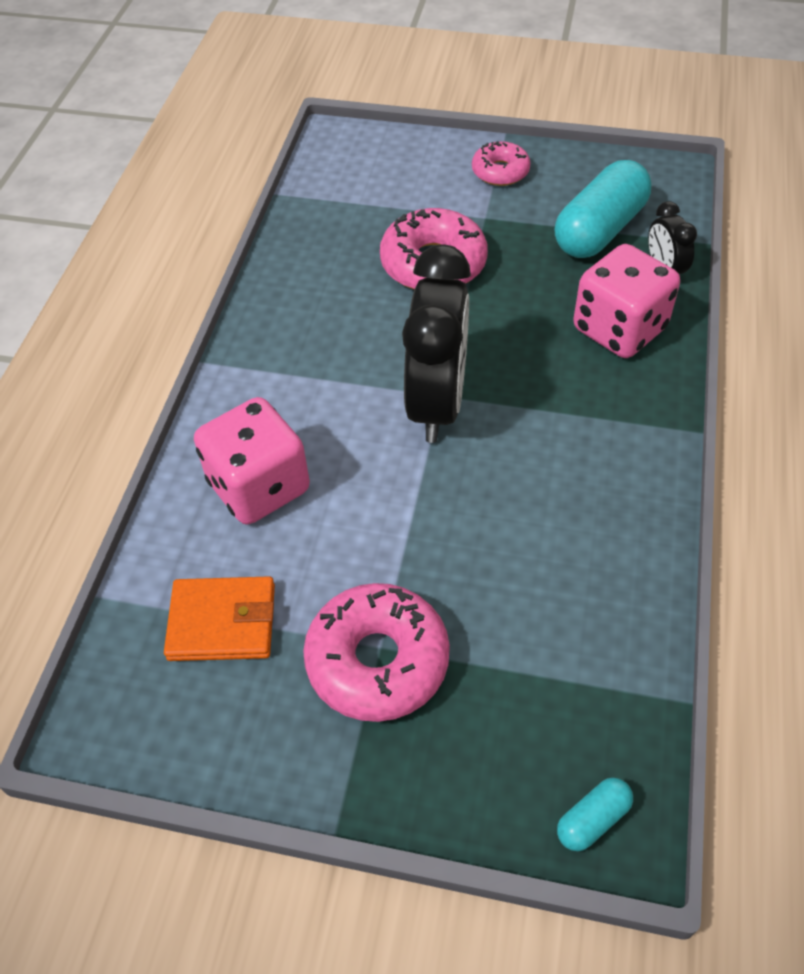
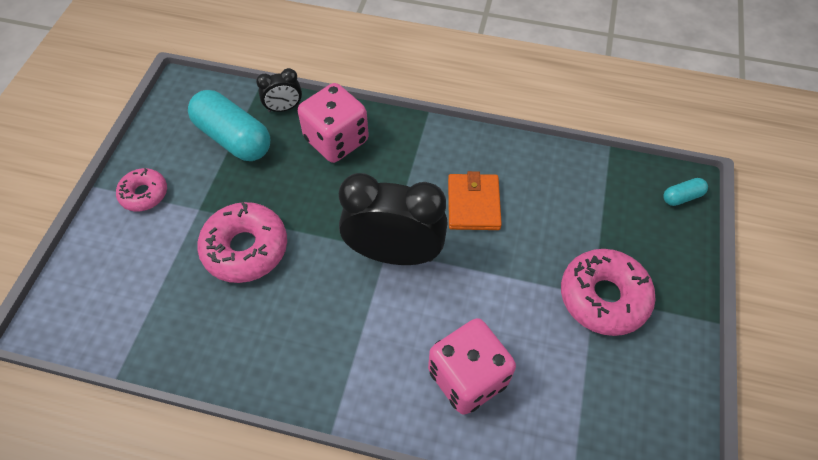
camera: 90 degrees left, 5 degrees up
orange wallet [164,576,275,661] -> orange wallet moved to [448,171,502,230]
turquoise capsule [557,777,633,851] -> turquoise capsule turned 75 degrees counterclockwise [663,178,708,206]

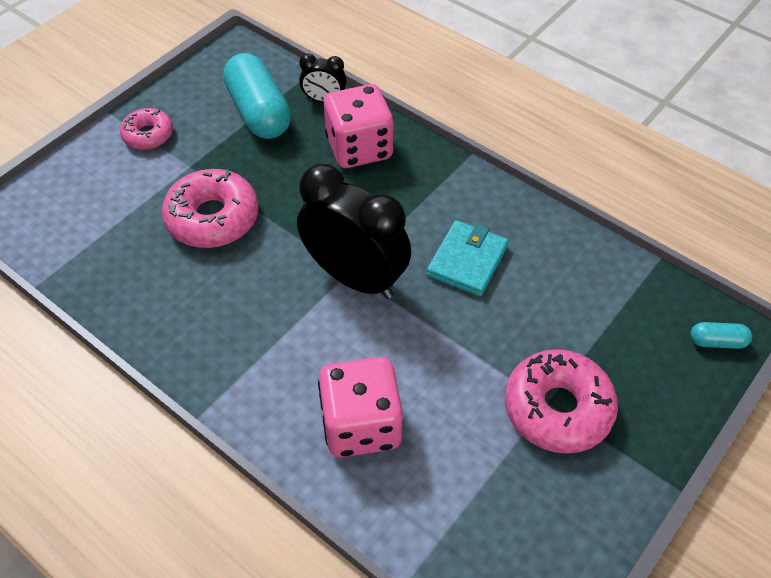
camera: 25 degrees right, 5 degrees down
orange wallet [448,171,502,230] -> turquoise wallet [427,220,509,296]

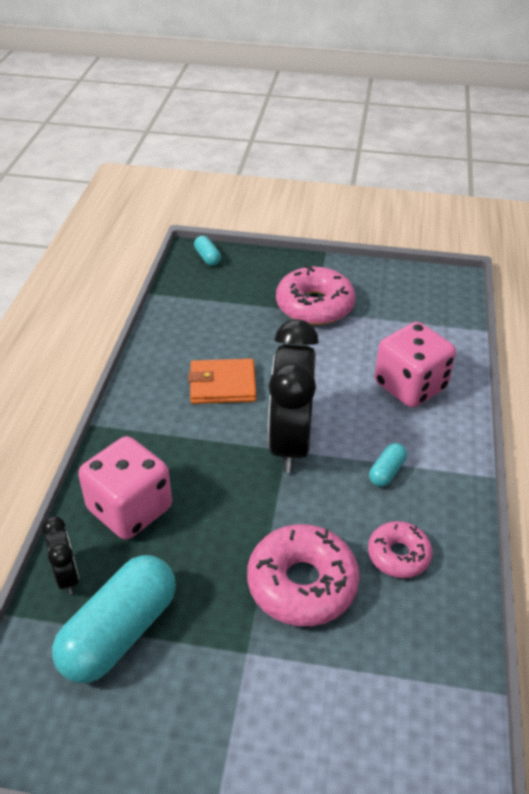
camera: 120 degrees left, 10 degrees down
pink donut [120,108,173,149] -> pink donut moved to [368,521,432,578]
turquoise wallet [427,220,509,296] -> orange wallet [188,359,257,404]
none -> turquoise capsule [369,443,407,487]

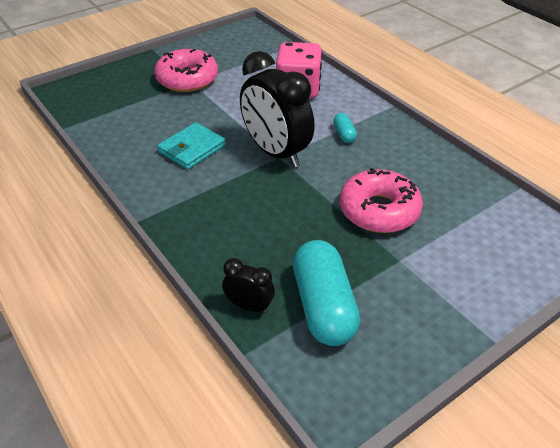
camera: 45 degrees left, 0 degrees up
pink dice [78,436,172,539] -> none
orange wallet [188,359,257,404] -> turquoise wallet [157,122,226,170]
turquoise capsule [194,236,221,266] -> none
pink donut [368,521,432,578] -> none

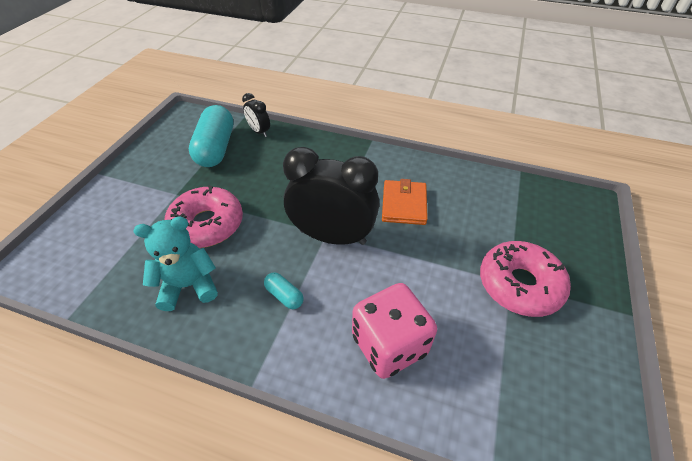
camera: 145 degrees right, 5 degrees up
turquoise wallet [157,122,226,170] -> orange wallet [382,179,428,225]
black clock [222,258,275,313] -> black clock turned 60 degrees clockwise [242,93,270,137]
turquoise capsule [293,240,360,346] -> turquoise capsule turned 45 degrees clockwise [189,105,233,167]
none -> turquoise teddy bear [134,216,218,311]

